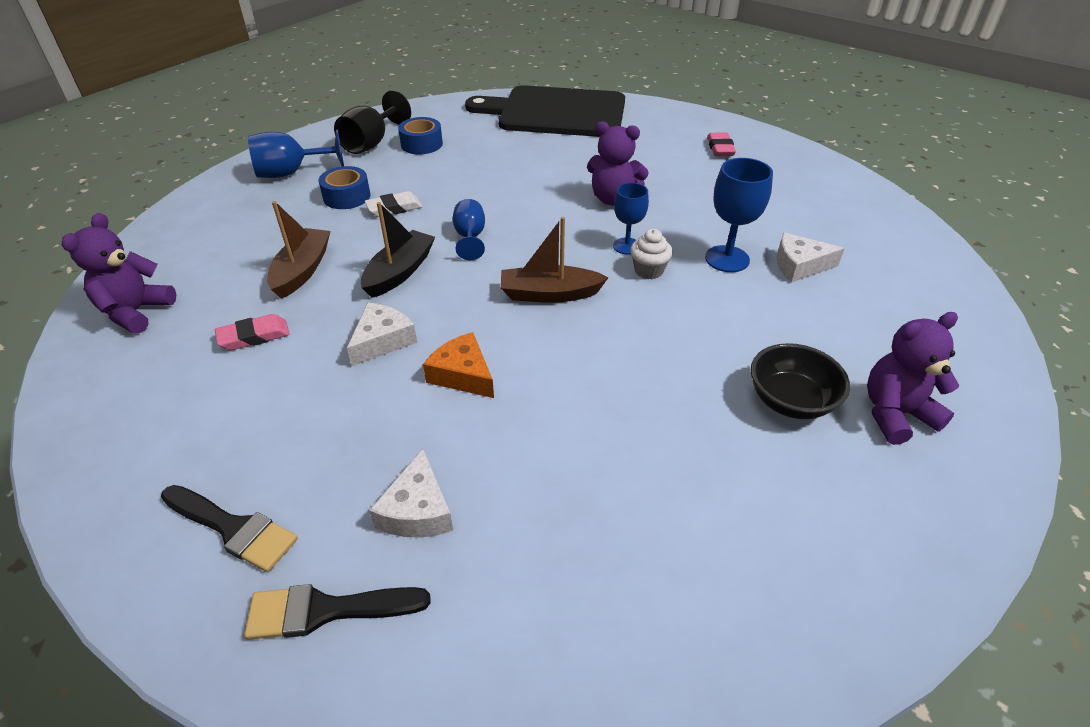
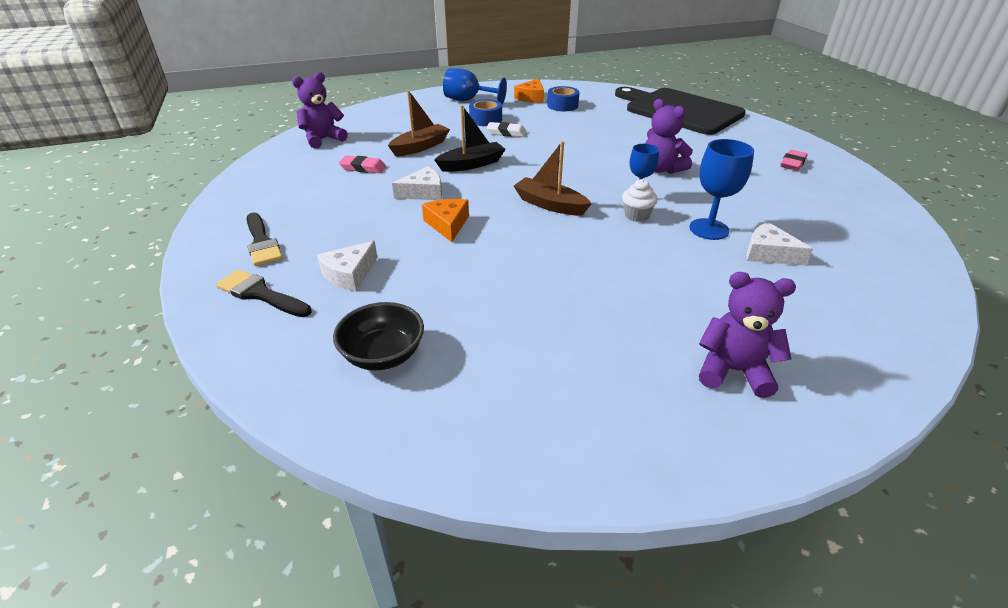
camera: 35 degrees right, 5 degrees down
black goblet [334,90,411,154] -> orange cheese [514,79,544,103]
blue goblet [453,199,485,260] -> none
black bowl [751,343,850,419] -> black bowl moved to [333,302,424,370]

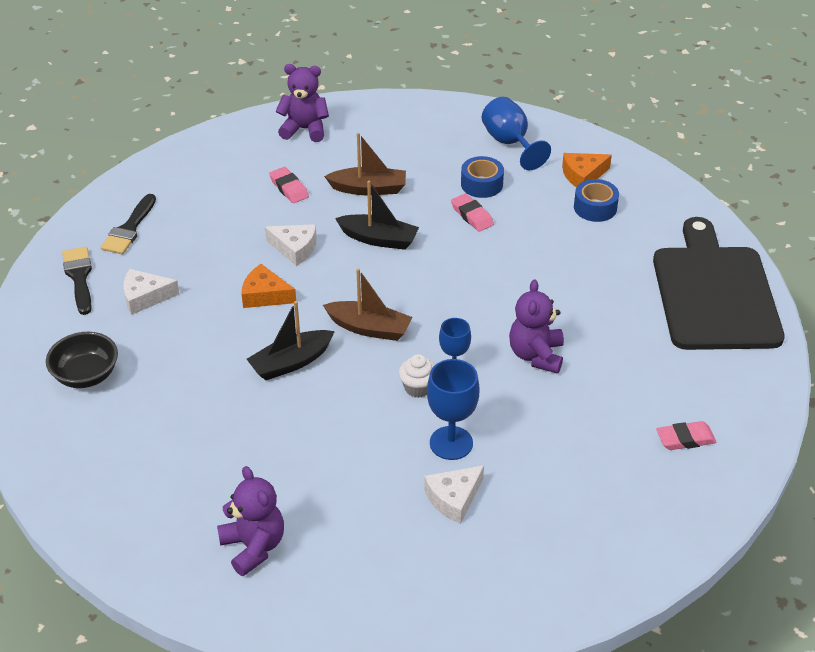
camera: 45 degrees right, 5 degrees up
orange cheese [422,199,469,242] -> orange cheese turned 105 degrees counterclockwise [242,264,296,308]
white eraser [487,122,526,137] -> pink eraser [451,193,494,232]
brown boat [514,141,592,216] -> brown boat turned 120 degrees clockwise [323,268,412,341]
white cheese [746,222,813,266] -> white cheese turned 120 degrees counterclockwise [424,465,484,524]
none -> black boat [247,301,335,380]

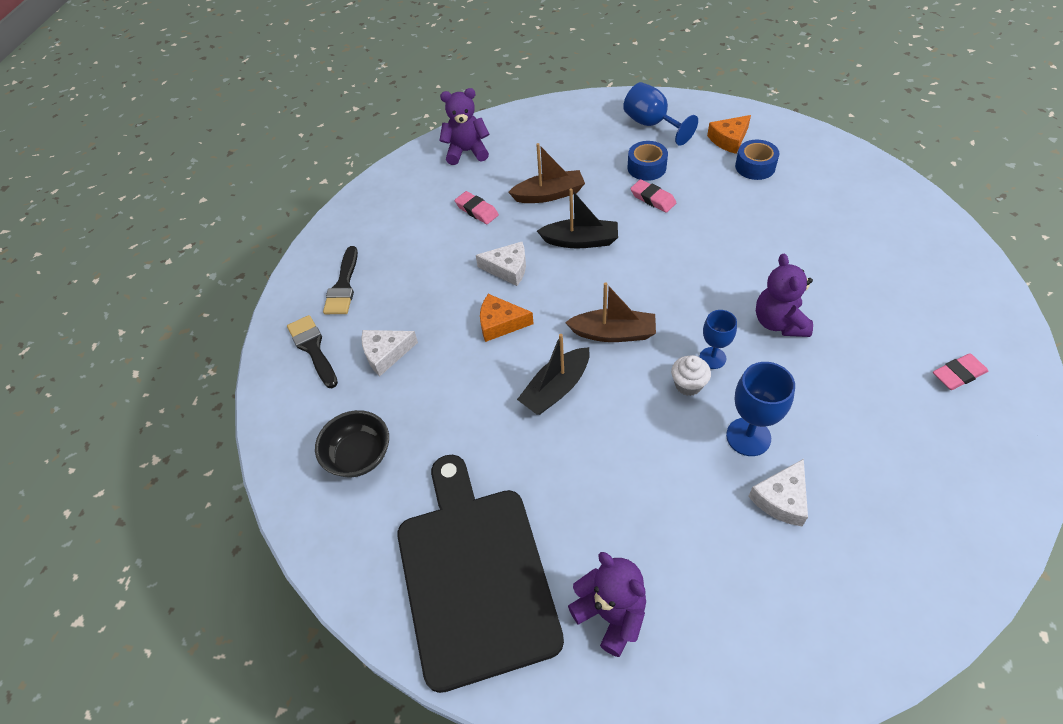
camera: 10 degrees left, 10 degrees up
black cutting board [653,217,785,350] -> black cutting board moved to [397,454,564,693]

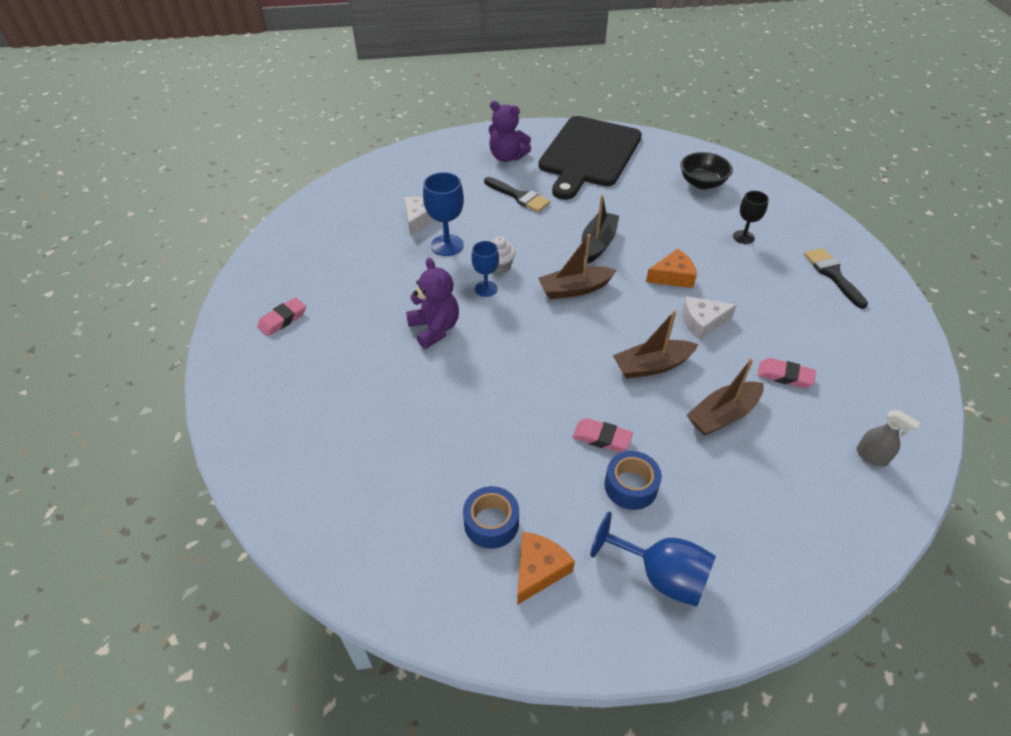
camera: 155 degrees right, 5 degrees down
black brush [287,315,338,388] -> black brush moved to [484,177,550,212]
white cheese [361,330,418,376] -> black goblet [733,191,769,244]
black cutting board [397,454,564,693] -> black cutting board turned 60 degrees clockwise [538,116,642,200]
purple teddy bear [439,88,489,165] -> grey spray bottle [856,410,920,467]
black boat [537,188,618,249] -> brown boat [613,310,699,379]

